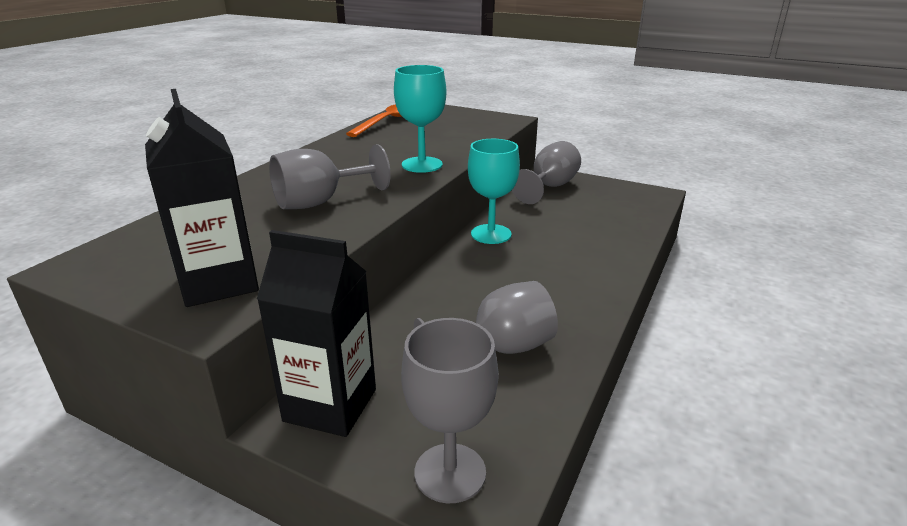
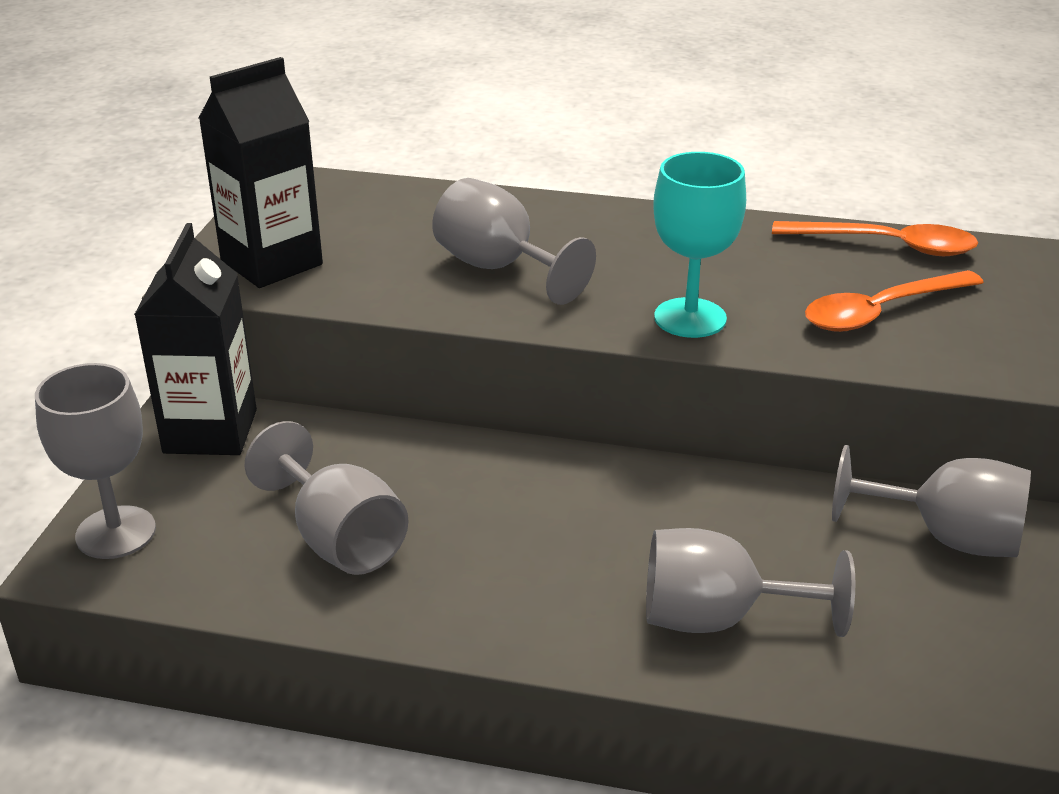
camera: 75 degrees right, 5 degrees up
turquoise goblet [468,139,520,244] -> none
none -> grey goblet [646,528,855,637]
none -> orange spoon [805,270,984,332]

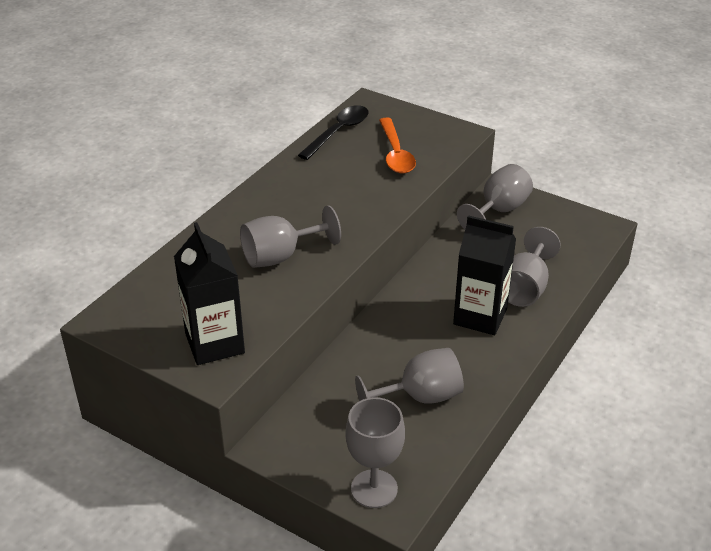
camera: 70 degrees left, 5 degrees up
black carton [134,223,257,455] -> black carton moved to [453,215,516,335]
turquoise goblet [653,152,746,338] -> none
orange spoon [772,221,978,256] -> black spoon [298,105,369,160]

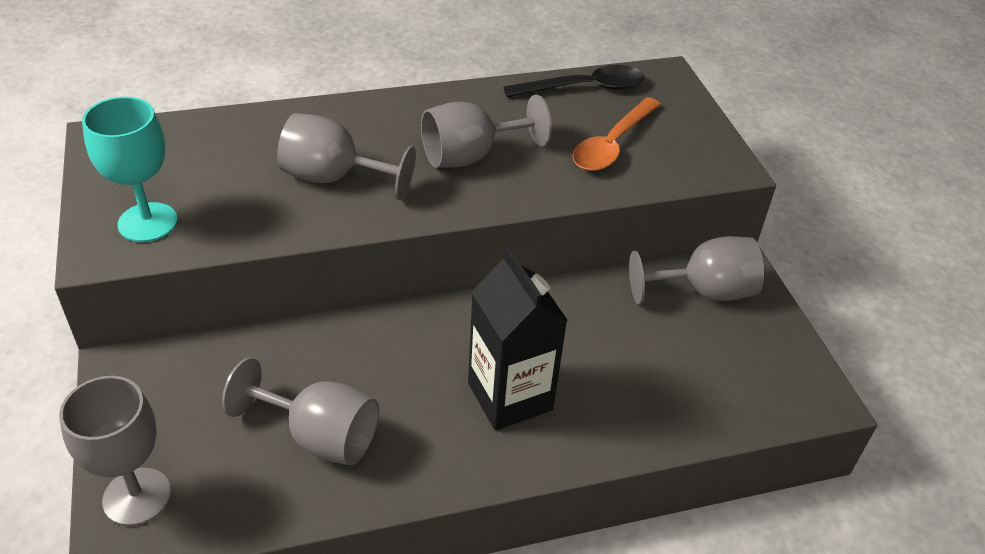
camera: 40 degrees right, 5 degrees up
black carton [174,222,245,365] -> turquoise goblet [82,97,177,242]
grey goblet [508,227,561,307] -> grey goblet moved to [421,95,552,168]

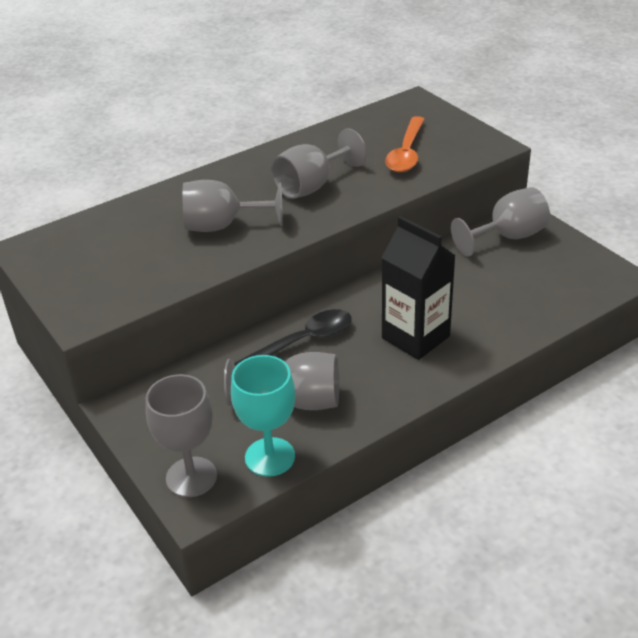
camera: 15 degrees left, 5 degrees down
turquoise goblet [82,97,177,242] -> turquoise goblet moved to [231,355,296,477]
black spoon [504,65,644,98] -> black spoon moved to [234,309,352,367]

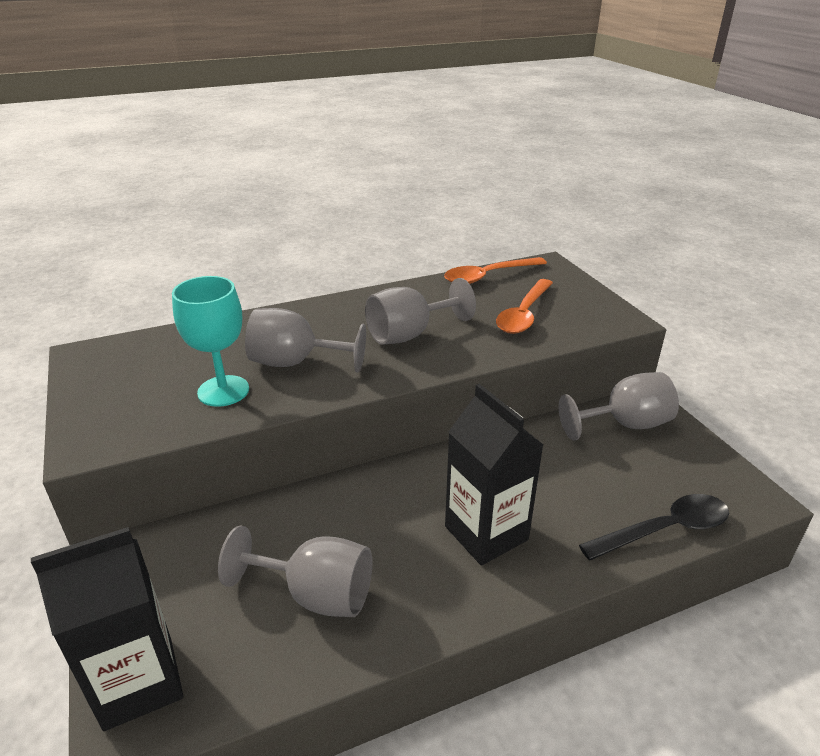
camera: 10 degrees right, 5 degrees down
grey goblet [146,374,217,497] -> black carton [31,527,183,731]
turquoise goblet [231,355,296,477] -> turquoise goblet moved to [172,276,249,407]
black spoon [234,309,352,367] -> black spoon moved to [579,494,729,561]
none -> orange spoon [444,257,547,284]

